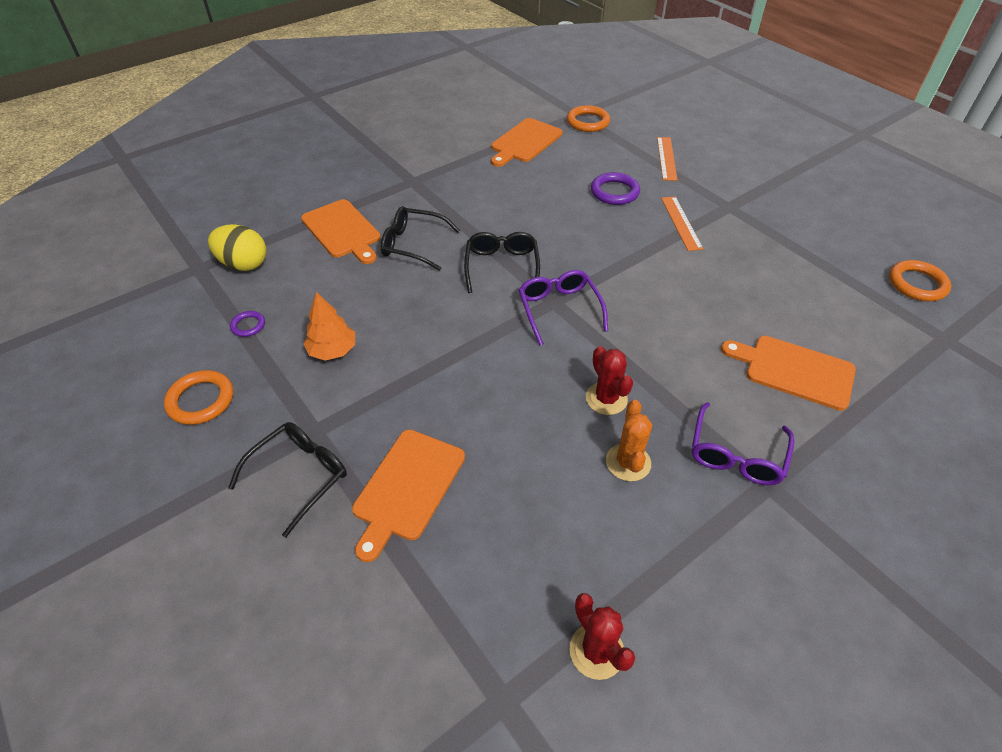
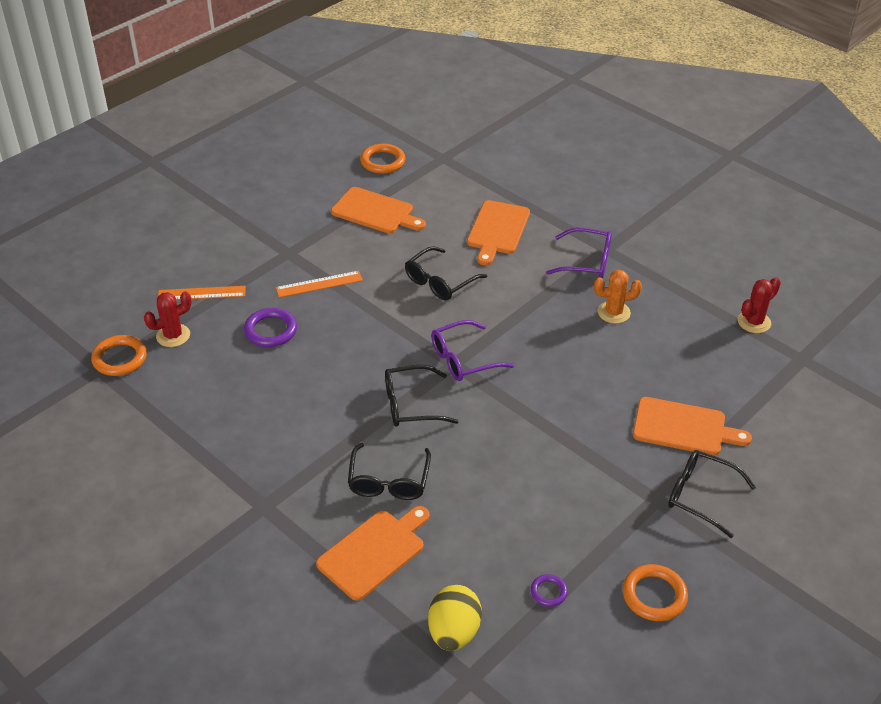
camera: 100 degrees left, 5 degrees down
orange tree [303,292,355,361] -> none
orange cutting board [491,118,563,167] -> orange cutting board moved to [331,187,426,233]
red cactus [586,346,633,415] -> red cactus moved to [144,291,192,347]
none -> black glasses [405,246,487,300]

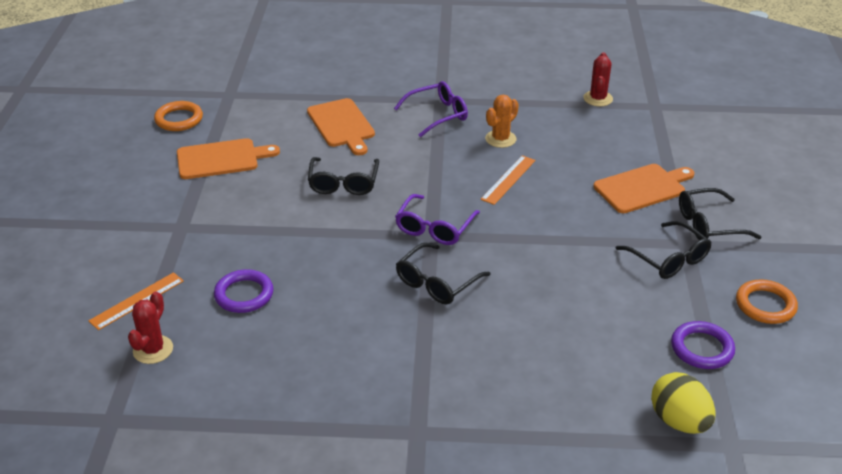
camera: 40 degrees left, 5 degrees down
orange ring [91,335,147,376] -> none
orange ruler [276,271,363,298] -> orange ruler moved to [481,155,535,205]
orange cutting board [316,506,429,601] -> none
black glasses [348,443,431,500] -> black glasses moved to [615,221,712,279]
purple ring [531,574,568,607] -> purple ring [671,321,735,369], size x1.76

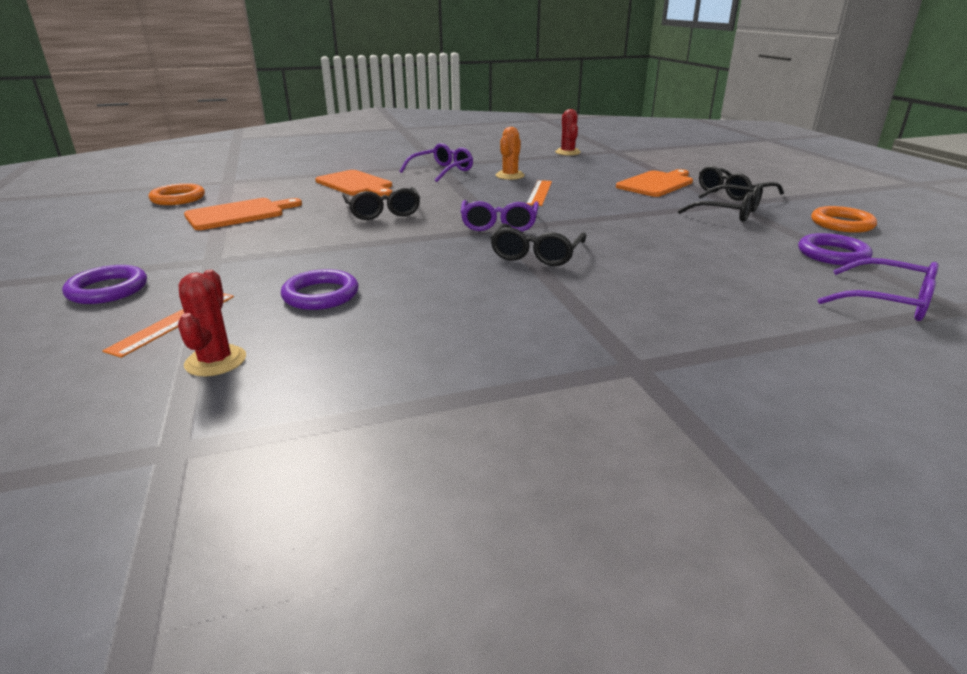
camera: 20 degrees left, 10 degrees down
yellow egg [651,372,715,434] -> purple glasses [818,258,938,321]
none -> purple ring [62,265,147,304]

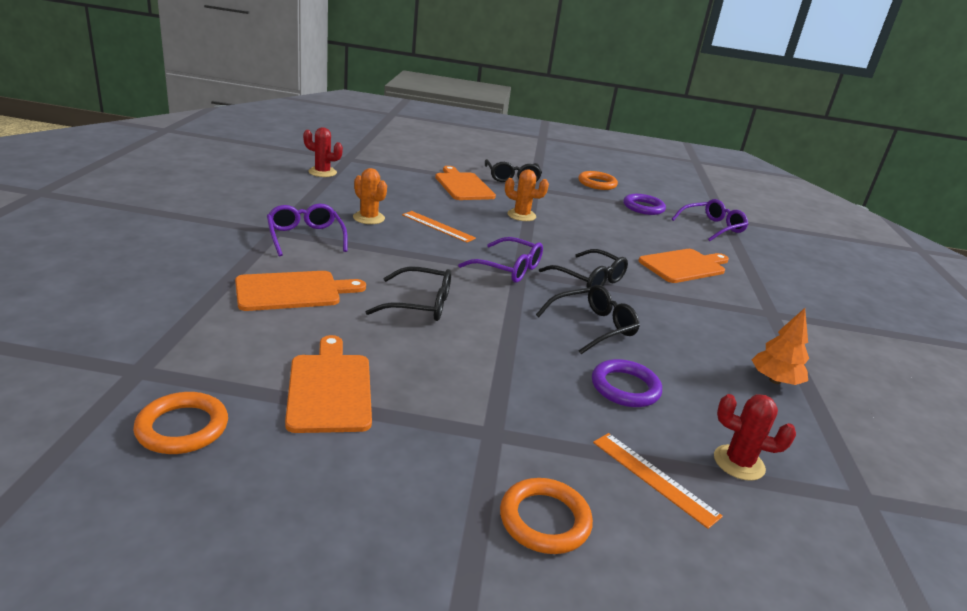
camera: 70 degrees left, 0 degrees up
purple ring [62,265,147,304] -> orange ring [500,478,593,554]
black glasses [678,183,763,222] -> black glasses moved to [536,285,640,354]
none -> orange cactus [505,169,549,221]
none -> orange cutting board [638,249,729,283]
none -> orange tree [752,308,809,385]

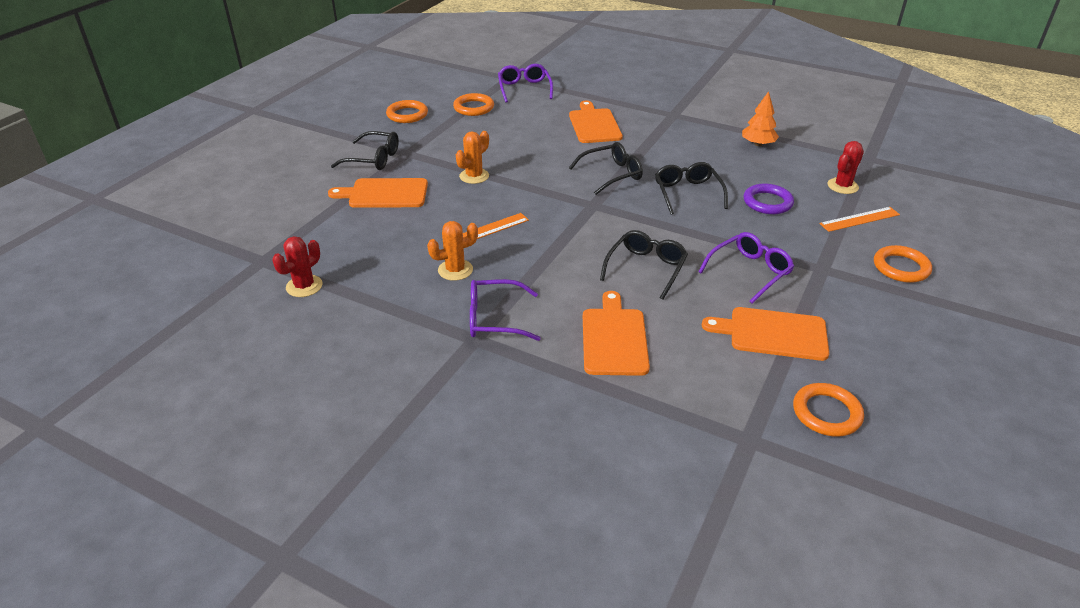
camera: 65 degrees left, 10 degrees up
purple glasses [458,237,543,283] -> purple glasses moved to [698,232,794,304]
purple ring [624,194,666,215] -> orange ring [453,93,494,116]

